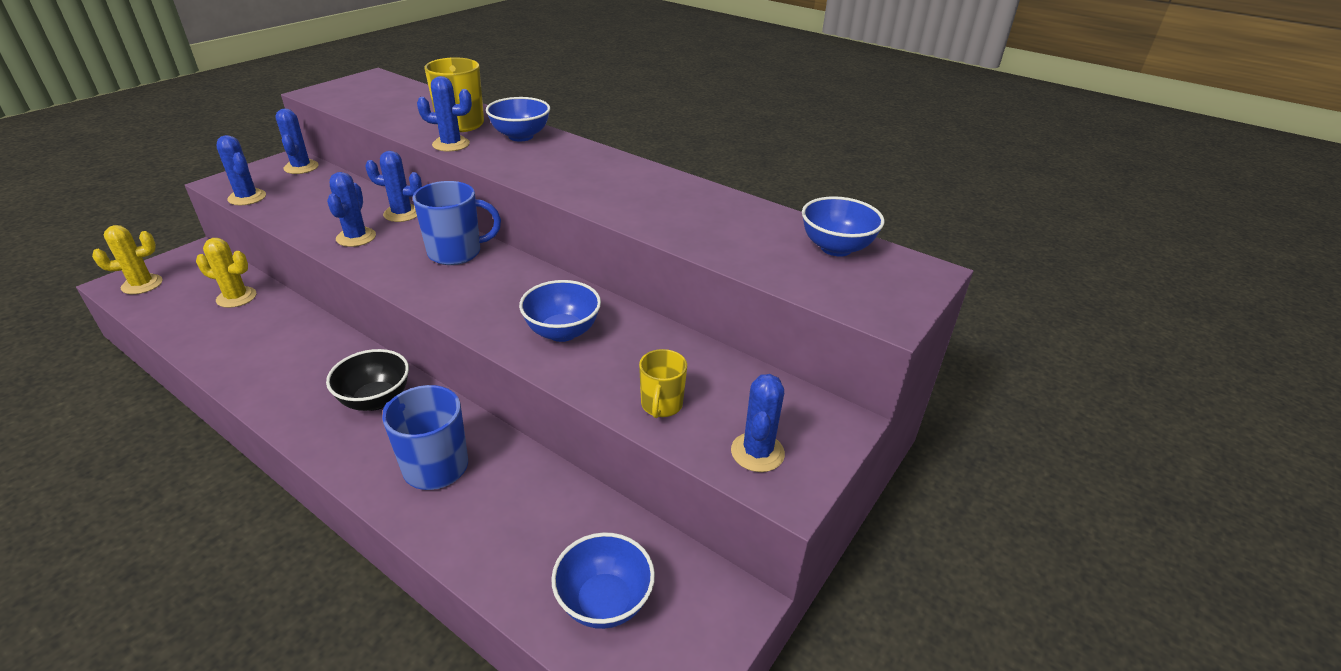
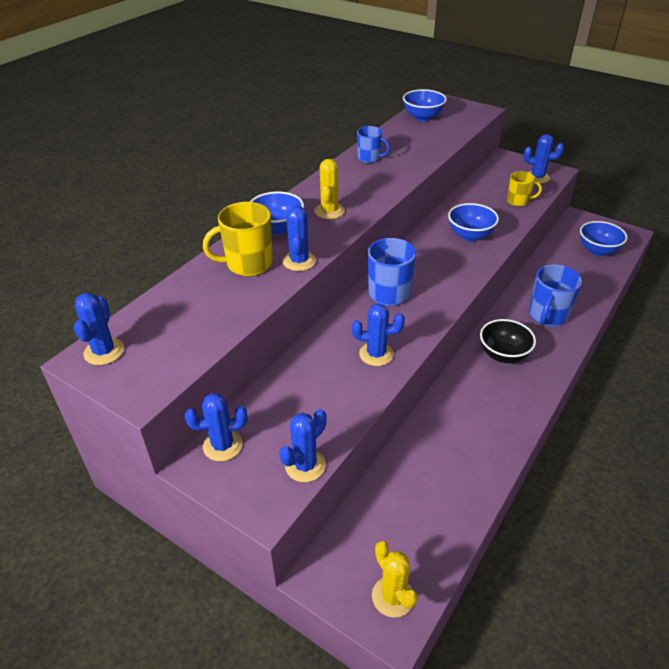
camera: 90 degrees left, 5 degrees up
yellow cactus [196,238,256,308] -> yellow cactus moved to [314,159,345,219]
blue cactus [365,151,422,222] -> blue cactus moved to [74,293,124,365]
none -> blue mug [357,126,390,163]

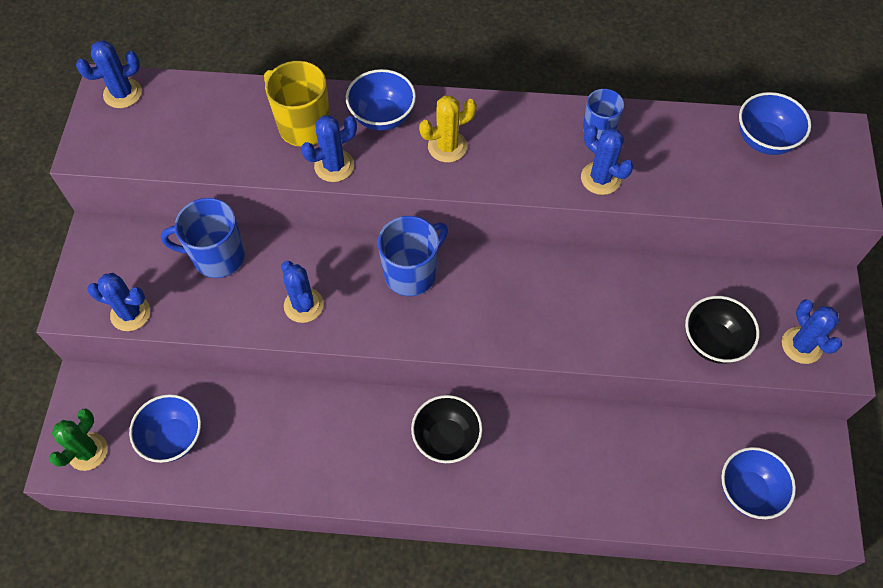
camera: 60 degrees right, 20 degrees up
blue cactus [184,393,248,461] -> blue cactus moved to [581,124,633,195]
yellow cactus [372,541,418,618] -> green cactus [49,409,108,471]
blue bowl [448,203,499,241] -> blue bowl moved to [129,394,201,463]
yellow mug [507,171,542,207] -> black bowl [685,296,760,364]
blue mug [529,264,582,327] -> blue mug moved to [161,198,245,278]

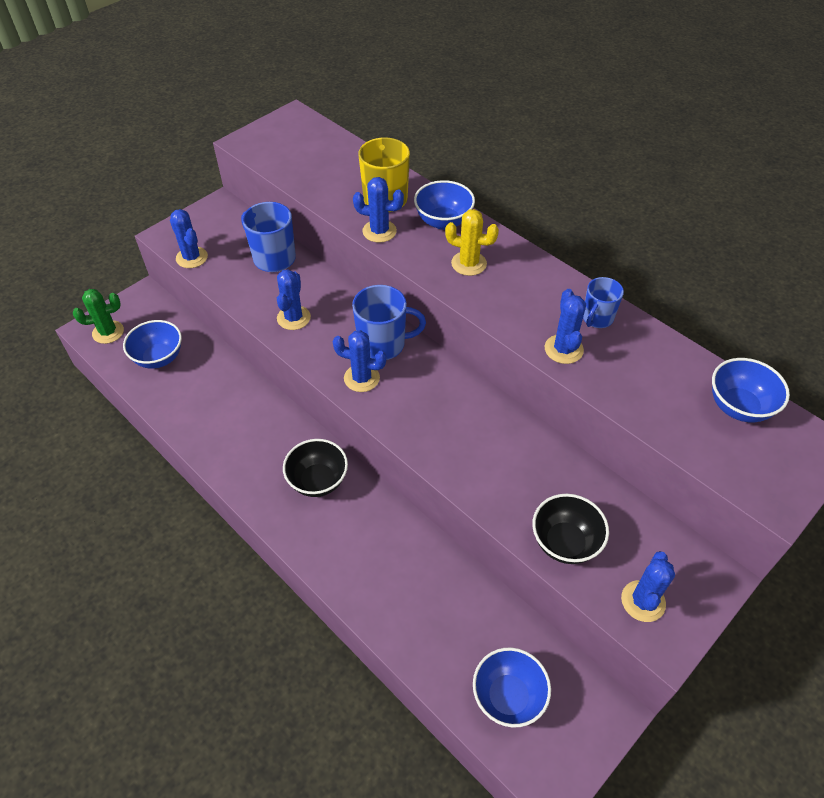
camera: 40 degrees right, 10 degrees down
blue cactus [76,41,142,108] -> blue cactus moved to [333,330,386,392]

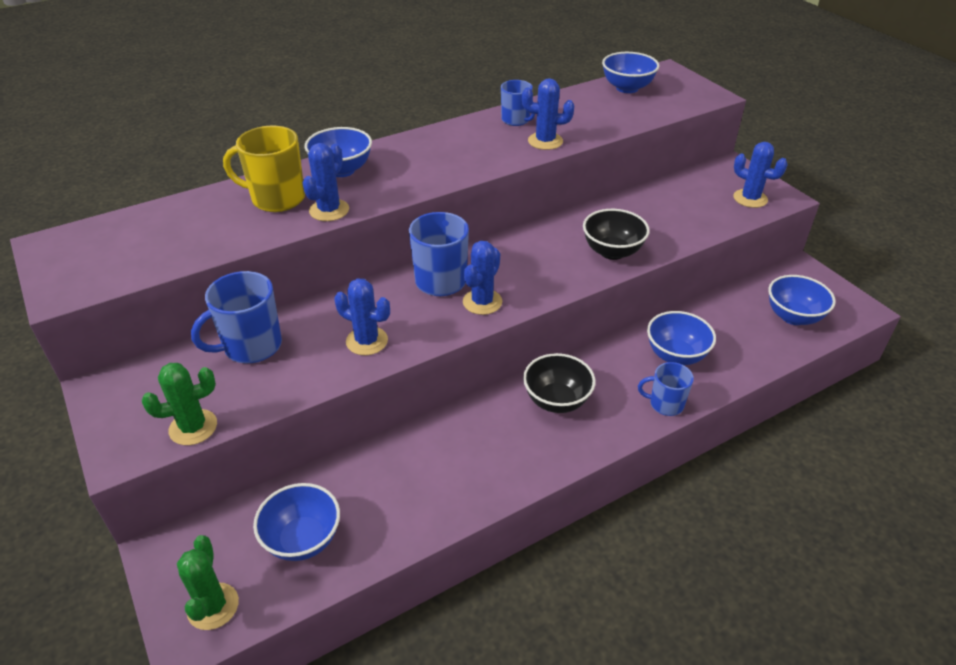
camera: 75 degrees left, 10 degrees down
blue cactus [170,209,208,268] -> green cactus [142,363,217,445]
yellow cactus [445,209,499,276] -> none
black bowl [532,494,609,564] -> black bowl moved to [583,209,650,260]
none -> blue mug [638,362,694,416]
none -> blue bowl [647,311,716,365]

